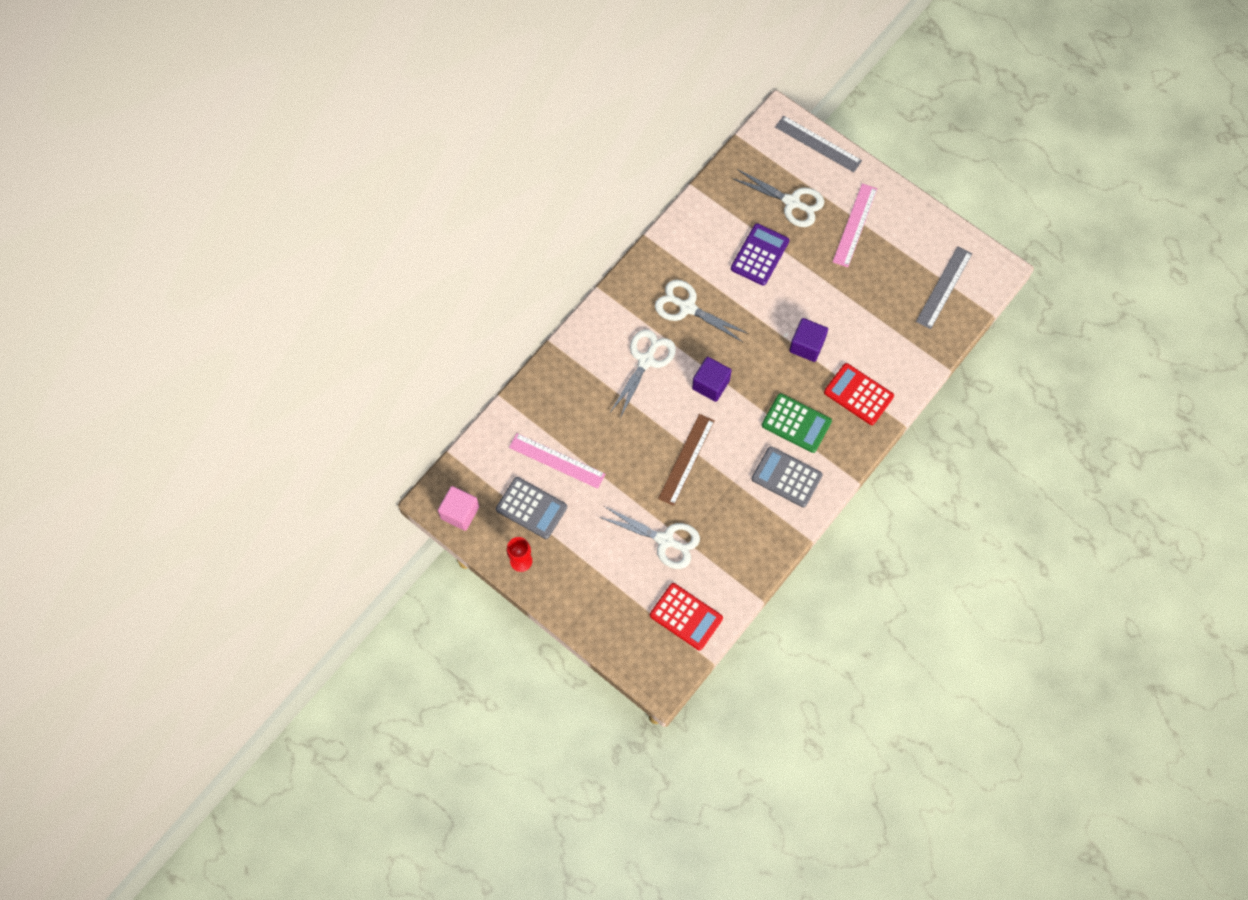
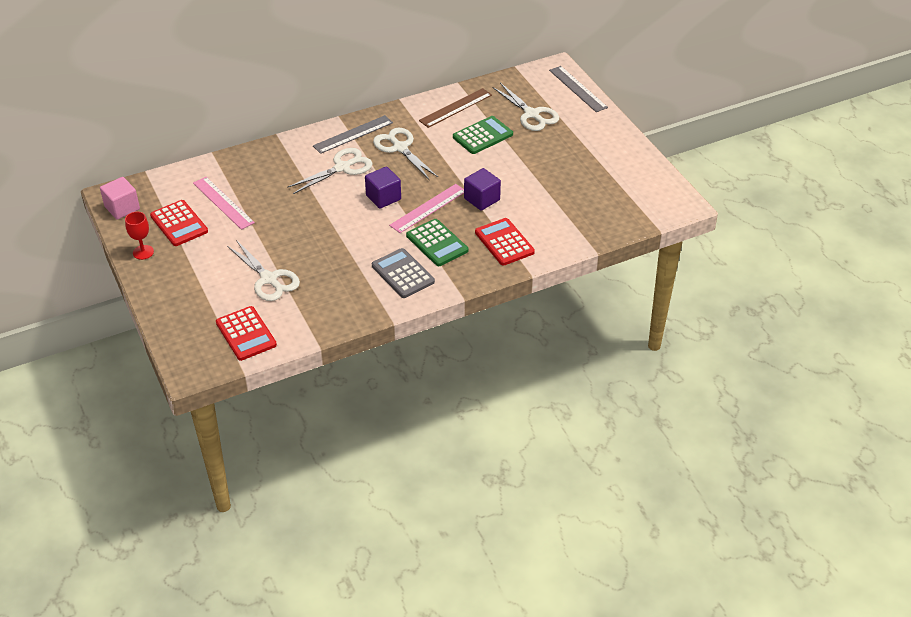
camera: 25 degrees right, 25 degrees down
grey calculator [496,477,567,539] -> red calculator [150,200,208,246]
brown ruler [658,414,715,506] -> brown ruler moved to [419,88,492,128]
purple calculator [731,223,789,286] -> green calculator [453,116,513,154]
pink ruler [833,183,877,267] -> pink ruler moved to [389,184,464,233]
grey ruler [916,246,972,329] -> grey ruler moved to [313,115,393,154]

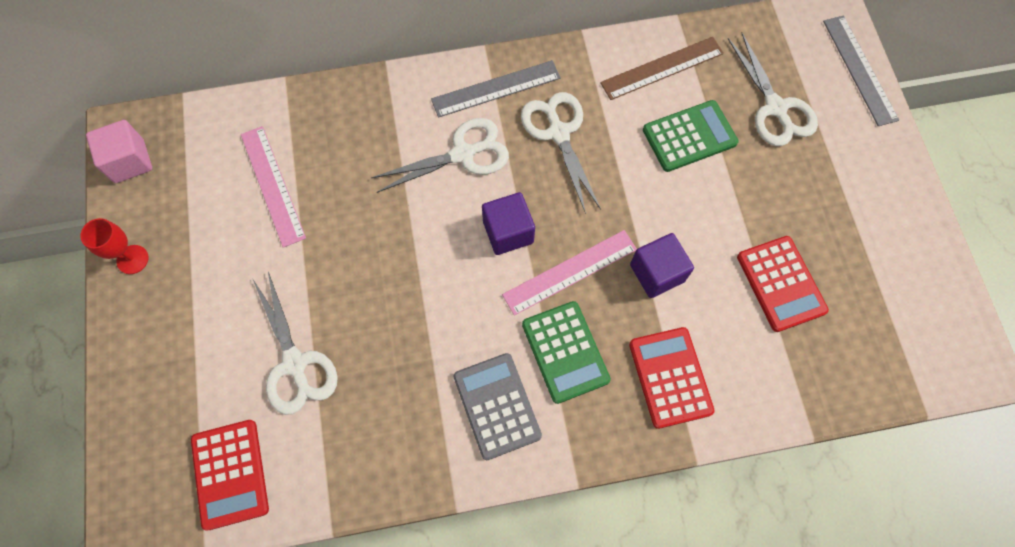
camera: 15 degrees right, 25 degrees up
red calculator [150,200,208,246] -> red calculator moved to [737,236,829,332]

